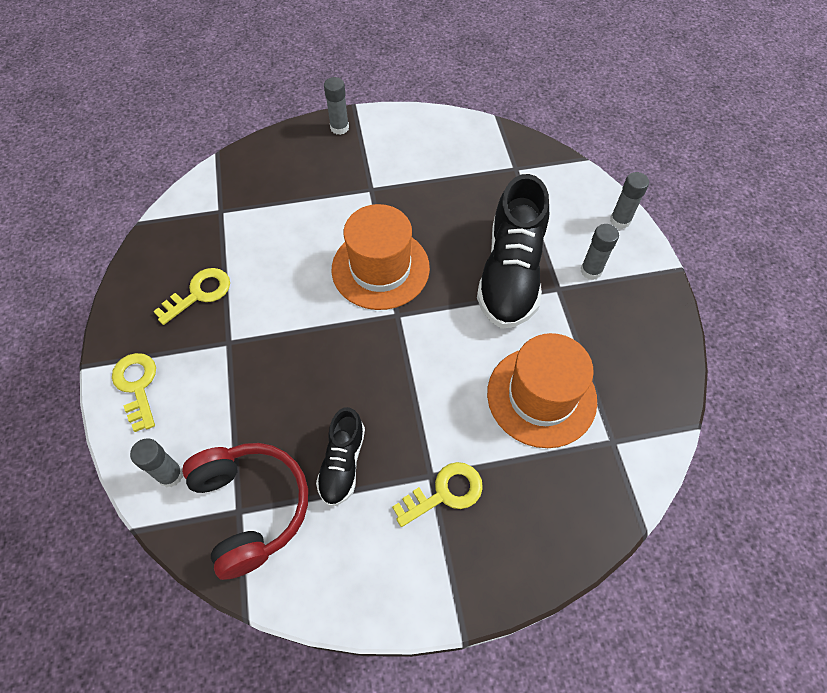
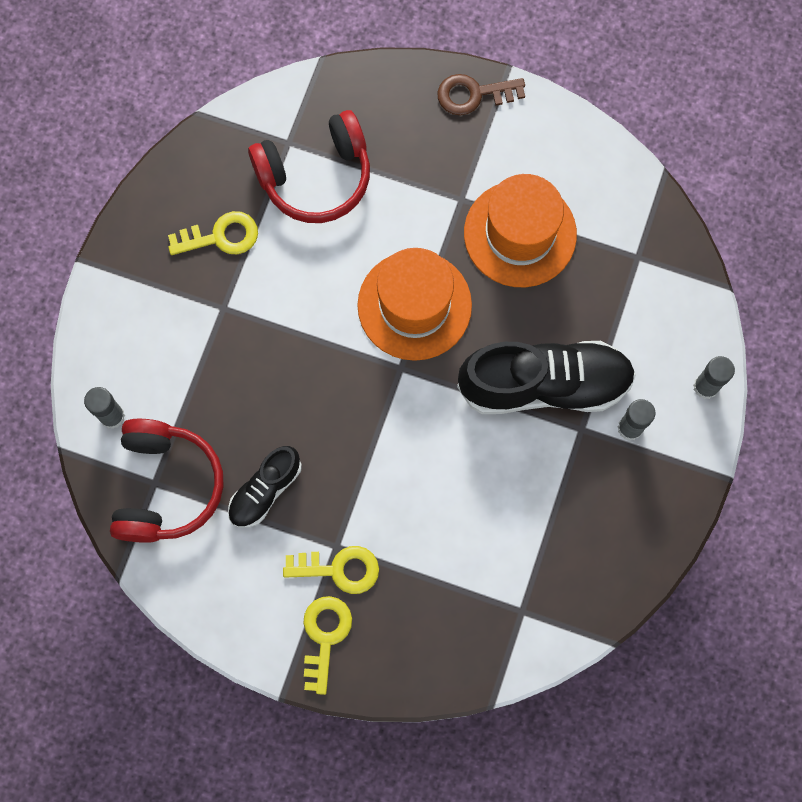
camera: 30 degrees right, 15 degrees up
yellow key [112,353,156,432] -> yellow key moved to [303,596,352,695]
grey glue stick [324,77,349,135] -> brown key [438,74,525,115]
black shoe [477,174,549,329] -> black shoe turned 135 degrees counterclockwise [457,341,636,414]
orange hat [487,333,597,448] -> orange hat moved to [464,174,577,287]
none -> red headphones [248,110,370,223]

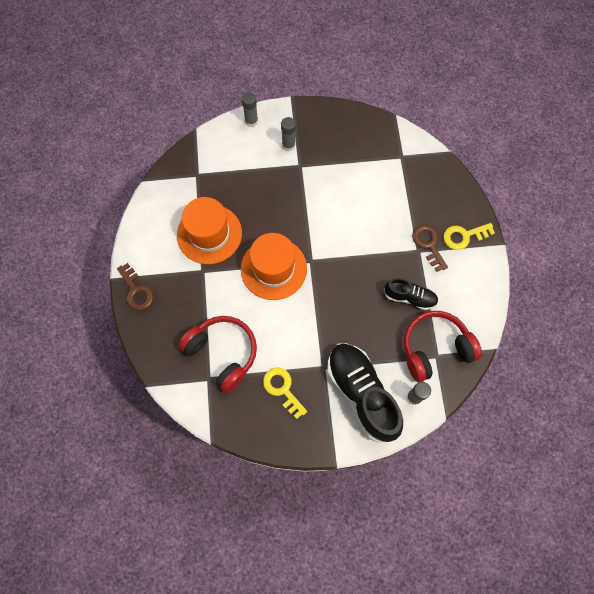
camera: 115 degrees left, 5 degrees down
yellow key [283,546,379,594] -> brown key [412,224,448,272]
black shoe [457,341,636,414] -> black shoe moved to [327,343,403,442]

